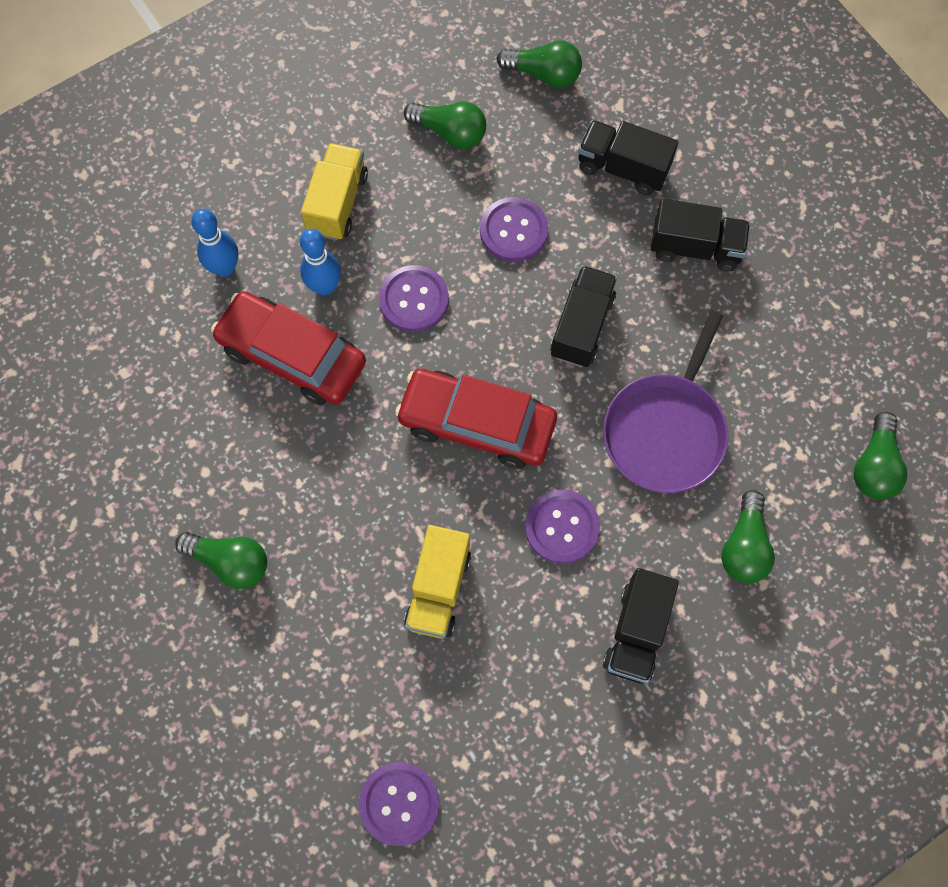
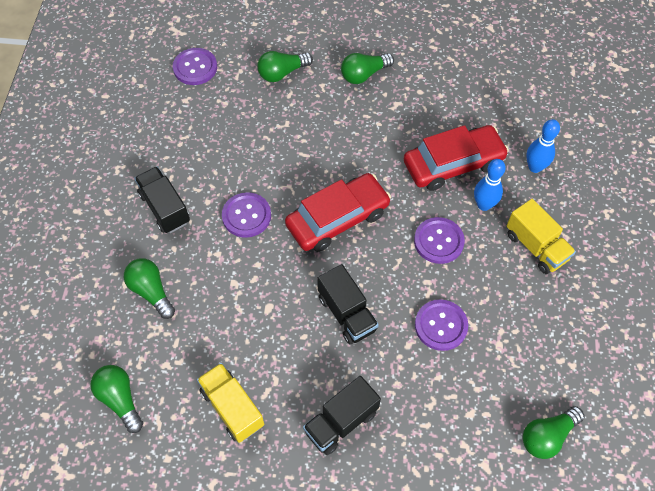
camera: 130 degrees right, 10 degrees down
green light bulb [404,101,486,149] -> green light bulb moved to [257,51,313,82]
yellow truck [404,525,471,639] -> yellow truck moved to [197,363,264,443]
black truck [578,120,678,195] -> none
purple pan [603,311,729,493] -> none

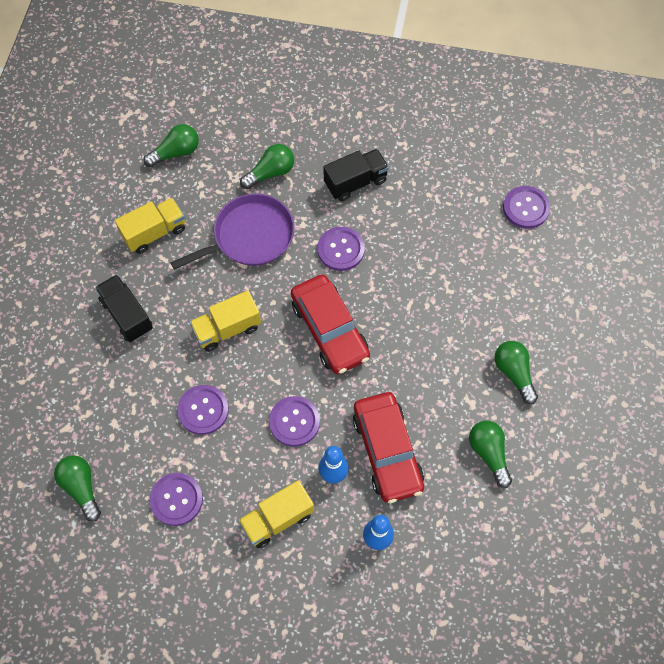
camera: 95 degrees right, 5 degrees up
green light bulb [257,51,313,82] -> green light bulb moved to [469,421,512,488]
black truck [317,264,379,344] -> yellow truck [190,291,261,352]
none -> purple button [149,473,203,526]
none -> purple pan [170,194,294,270]

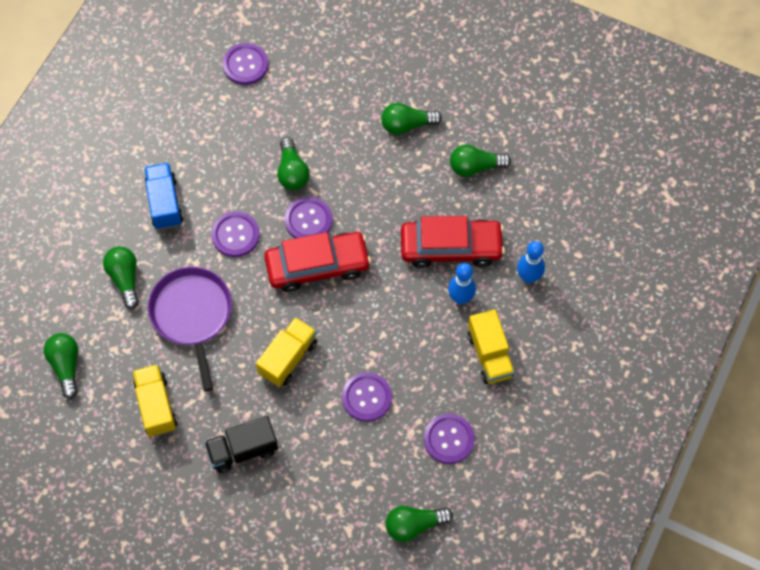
camera: 75 degrees left, 0 degrees up
yellow truck [190,291,261,352] -> yellow truck turned 135 degrees counterclockwise [256,317,317,387]
purple button [269,396,320,447] -> purple button moved to [285,197,332,238]
black truck [324,149,389,201] -> blue truck [144,163,183,230]
none -> green light bulb [277,137,310,190]

